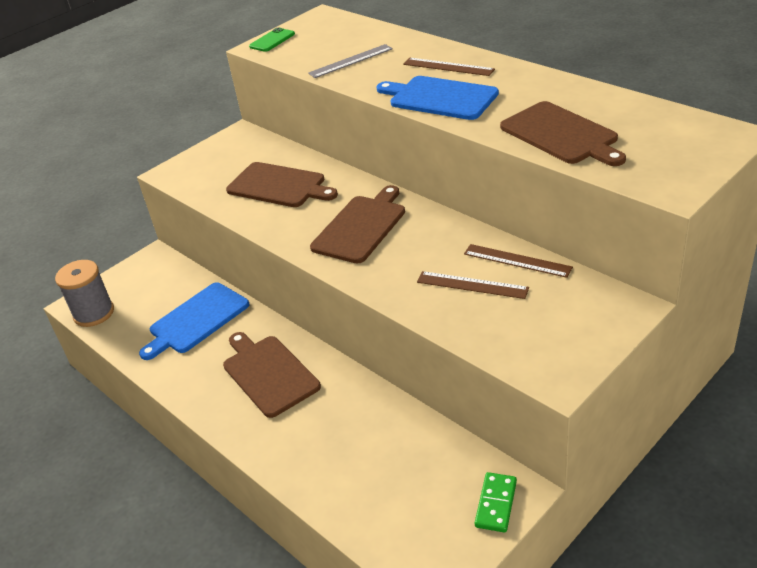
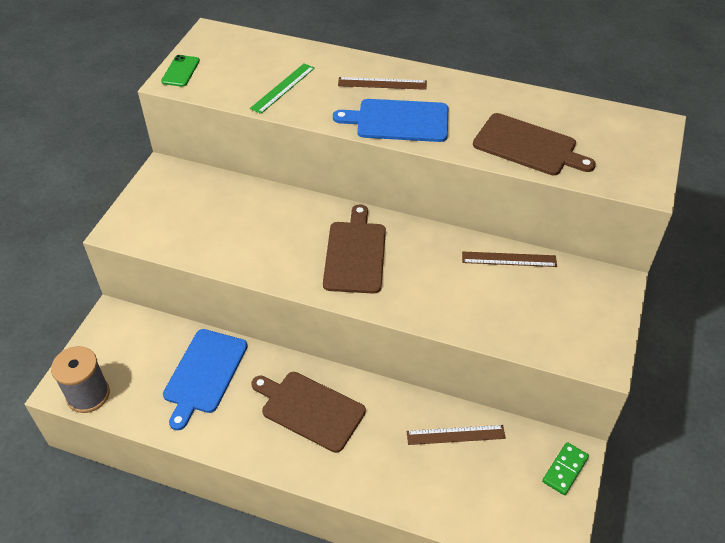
camera: 30 degrees left, 10 degrees up
brown cutting board [226,162,338,207] -> none
grey ruler [308,44,393,78] -> green ruler [250,63,315,114]
brown ruler [417,271,529,299] -> brown ruler moved to [407,425,506,445]
green domino [475,472,517,533] -> green domino turned 45 degrees clockwise [542,442,589,495]

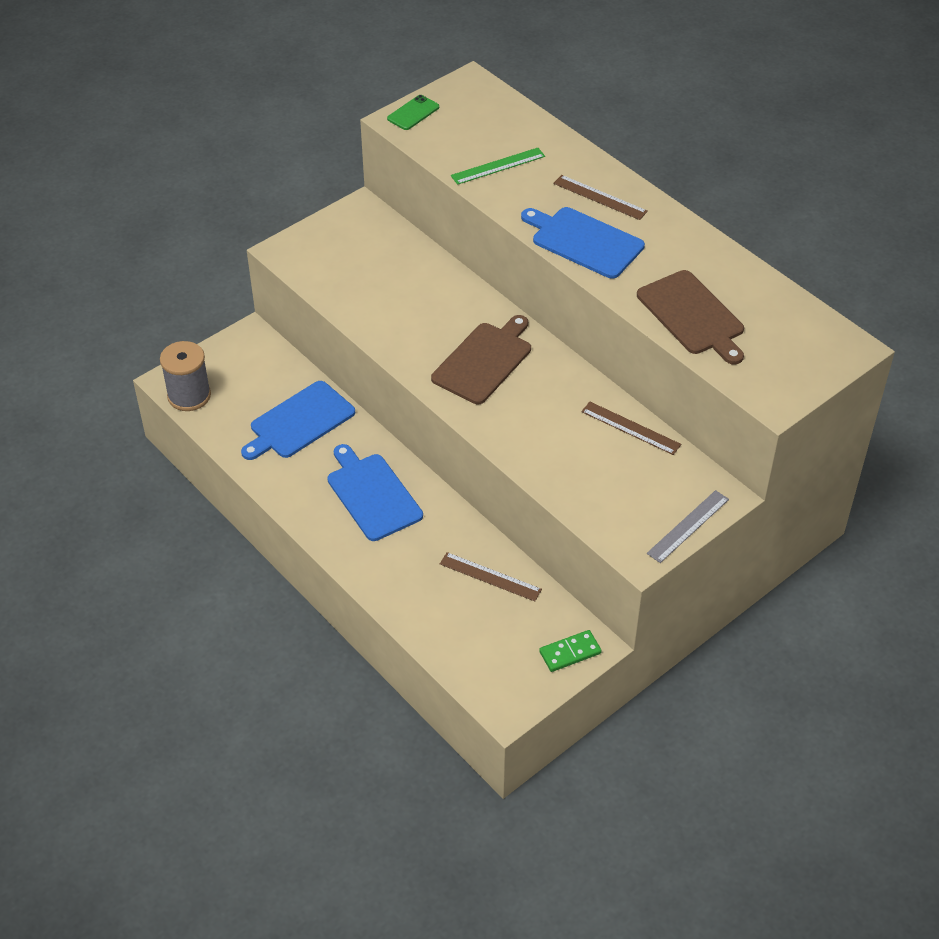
camera: 30 degrees right, 0 degrees up
brown cutting board [251,372,366,453] -> blue cutting board [327,444,423,541]
none -> grey ruler [647,490,729,563]

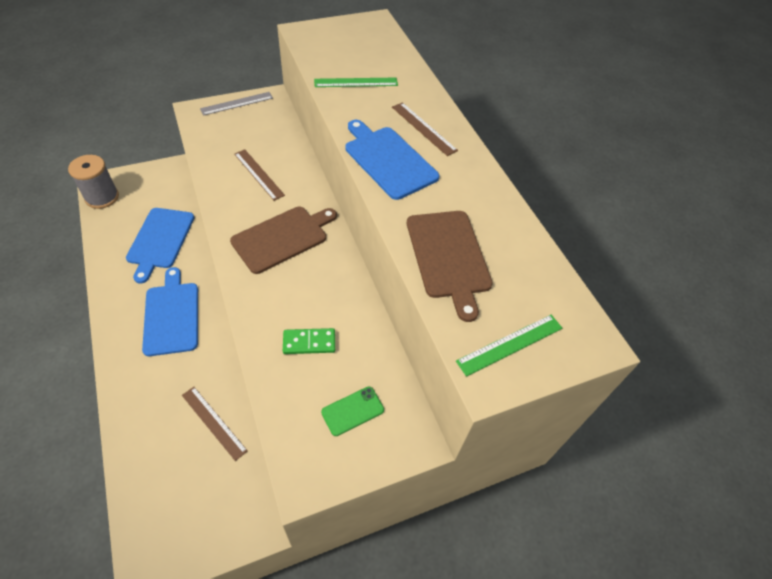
camera: 15 degrees right, 5 degrees up
blue cutting board [241,381,355,460] -> blue cutting board turned 60 degrees counterclockwise [126,208,195,283]
green phone [387,95,439,130] -> green phone moved to [321,386,384,436]
green domino [539,630,602,672] -> green domino moved to [283,328,335,354]
brown ruler [581,402,681,455] -> brown ruler moved to [234,149,285,201]
grey ruler [647,490,729,563] -> grey ruler moved to [200,92,273,116]
none -> green ruler [456,315,563,377]

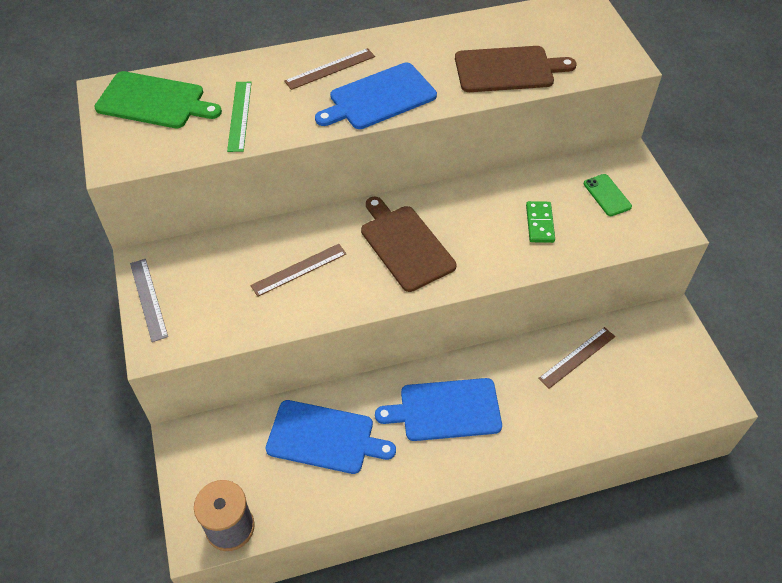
camera: 80 degrees left, 0 degrees up
green ruler [456,315,563,377] -> none
none -> green cutting board [94,71,222,128]

